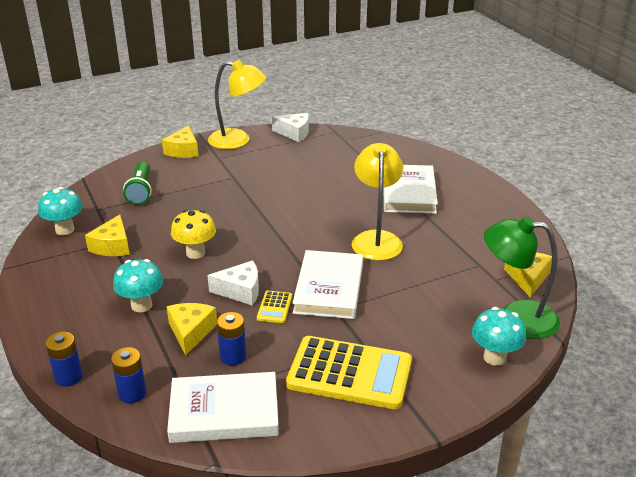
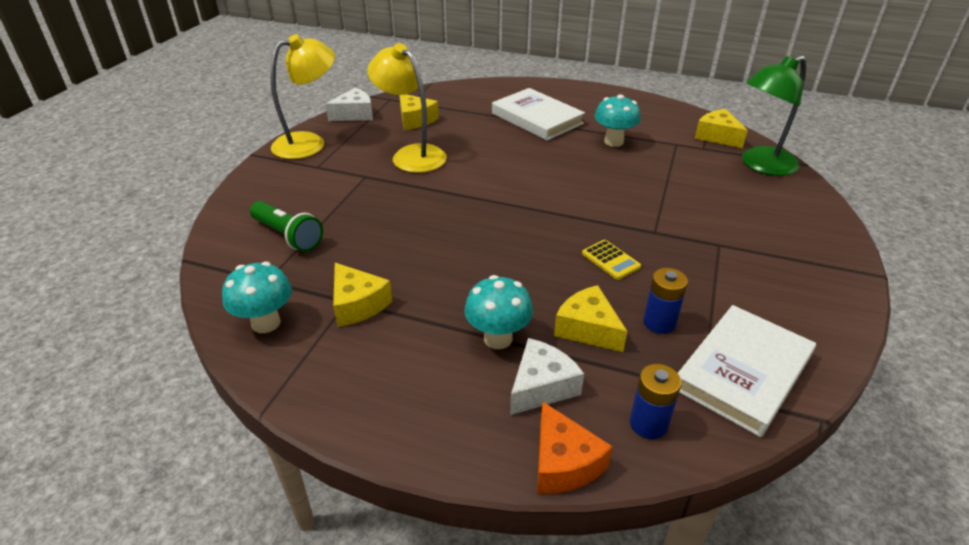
camera: 45 degrees left, 5 degrees up
blue battery [45,332,83,387] -> orange cheese [537,401,613,494]
yellow cheese [162,126,199,158] -> yellow cheese moved to [399,94,439,130]
yellow mushroom [171,210,216,259] -> none
white cheese [207,260,259,306] -> white cheese moved to [510,338,584,415]
yellow calculator [286,336,412,409] -> none
white book [292,250,363,319] -> none
yellow lamp [352,143,403,261] -> yellow lamp moved to [367,43,447,173]
turquoise mushroom [472,307,526,366] -> turquoise mushroom moved to [595,94,640,147]

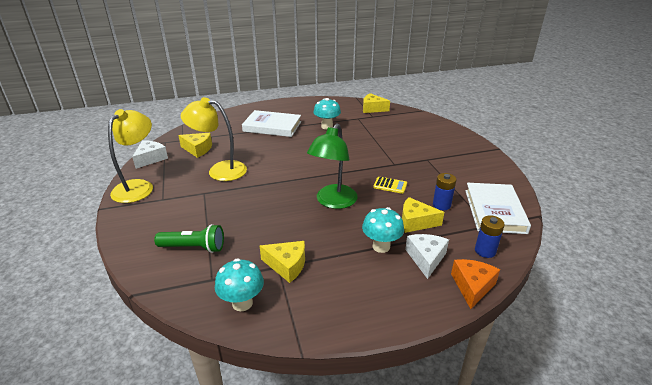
camera: 35 degrees left, 5 degrees down
orange cheese [537,401,613,494] -> orange cheese turned 105 degrees counterclockwise [451,259,500,309]
green lamp [742,55,806,176] -> green lamp moved to [307,123,357,209]

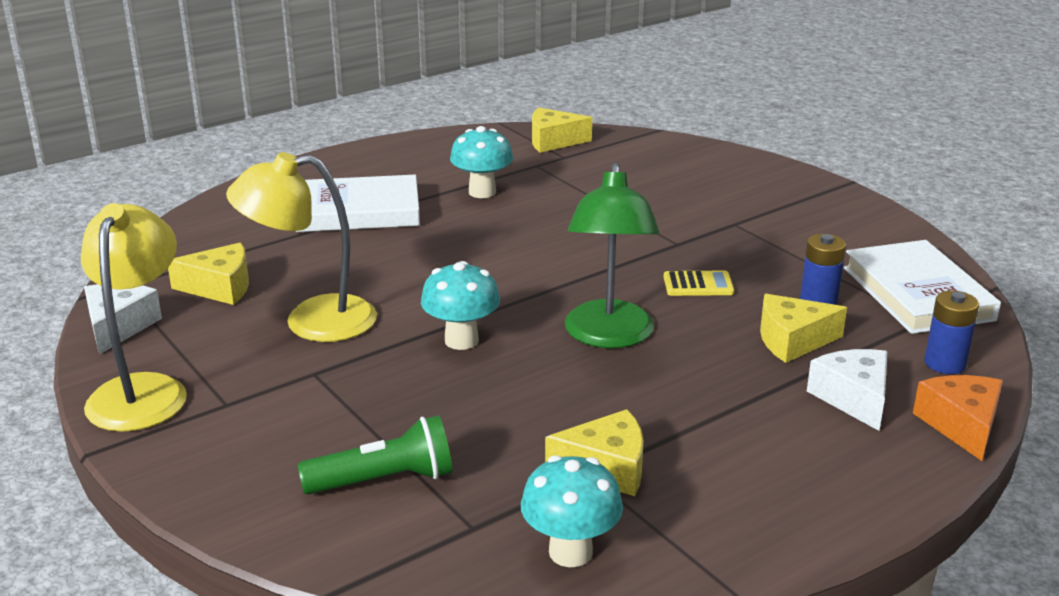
camera: 20 degrees left, 5 degrees down
turquoise mushroom [362,207,404,253] -> turquoise mushroom moved to [421,261,500,350]

